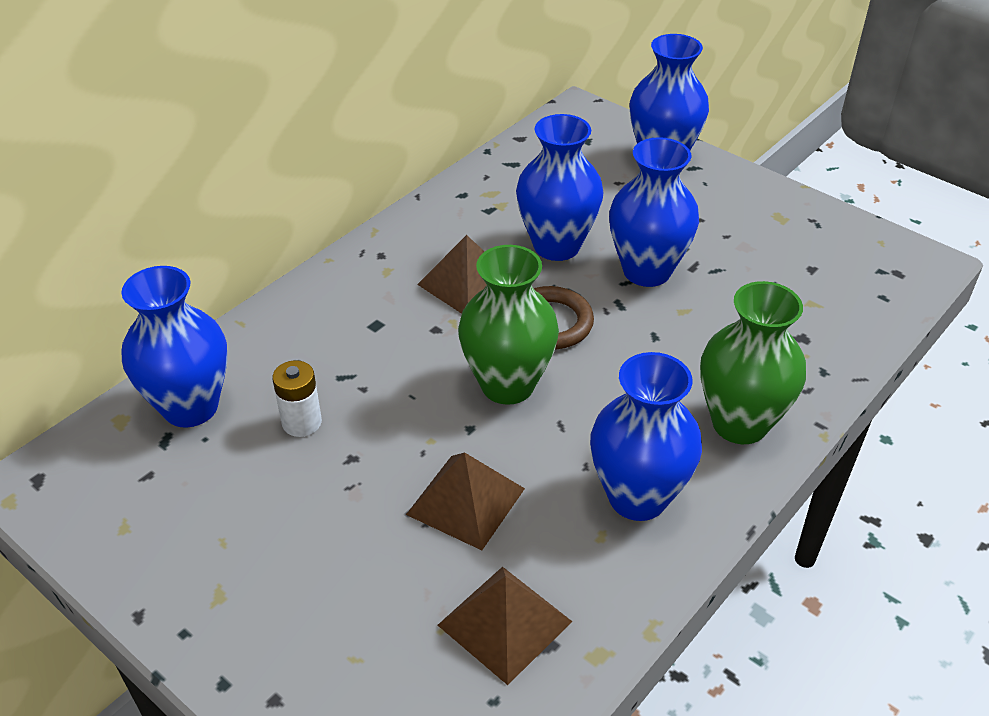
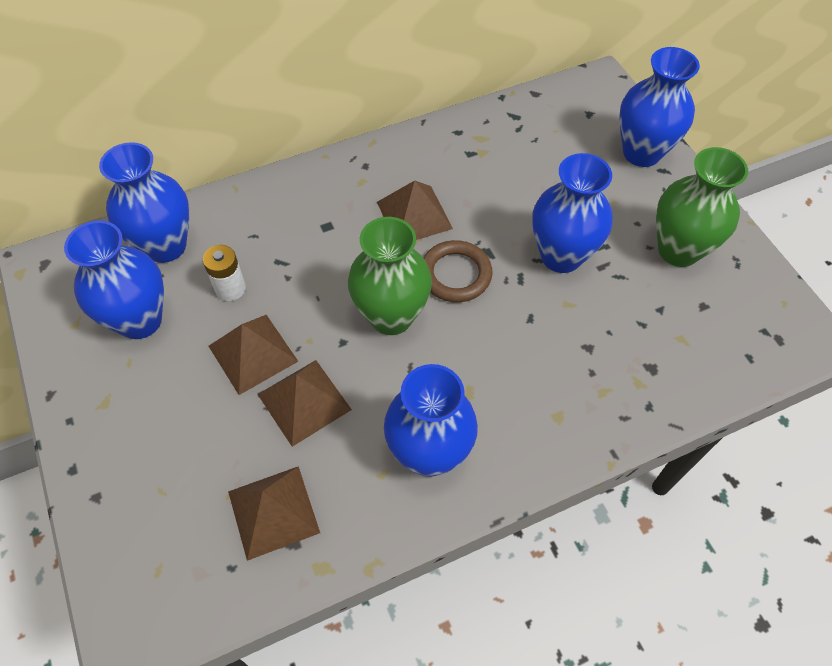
camera: 25 degrees right, 15 degrees up
blue vase [516,114,603,261] -> blue vase moved to [64,221,164,339]
green vase [700,281,806,444] -> green vase moved to [656,147,748,267]
none -> brown pyramid [209,315,298,395]

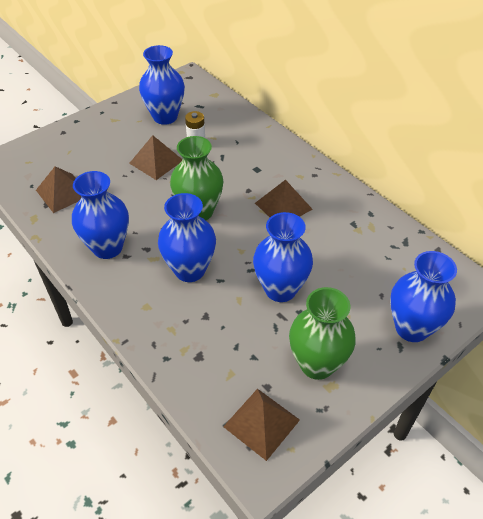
camera: 75 degrees right, 10 degrees down
blue vase [99,142,190,263] -> blue vase moved to [158,193,216,282]
brown pyramid [258,360,352,447] -> brown pyramid moved to [223,389,300,461]
brown ring [424,240,493,302] -> none

